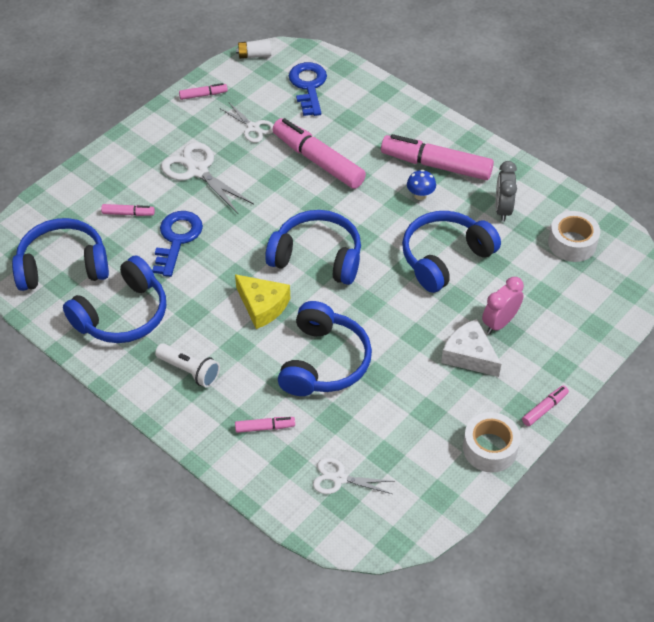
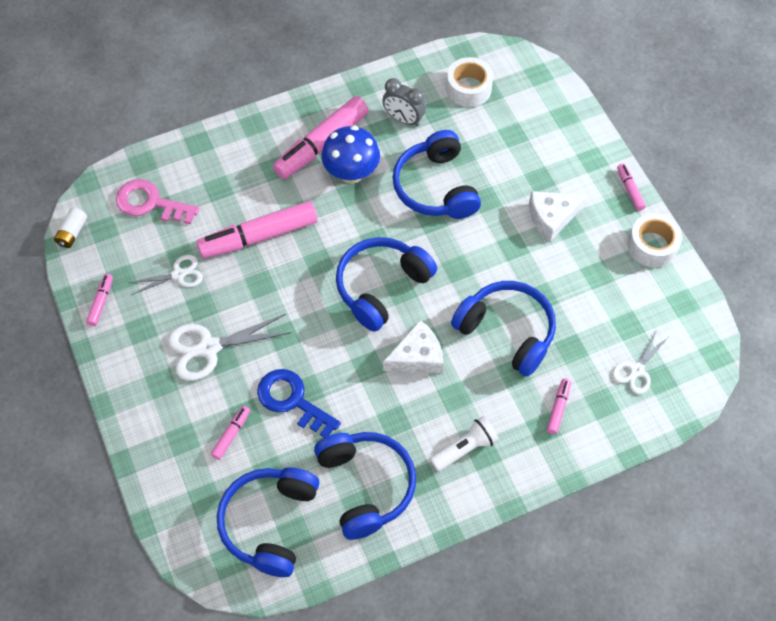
camera: 65 degrees left, 10 degrees up
yellow cheese [235,274,290,329] -> white cheese [383,320,443,373]
blue key [289,62,327,116] -> pink key [116,179,199,224]
blue mushroom [407,170,436,200] -> blue mushroom [321,126,380,184], size x1.92
pink clock [482,277,524,334] -> none

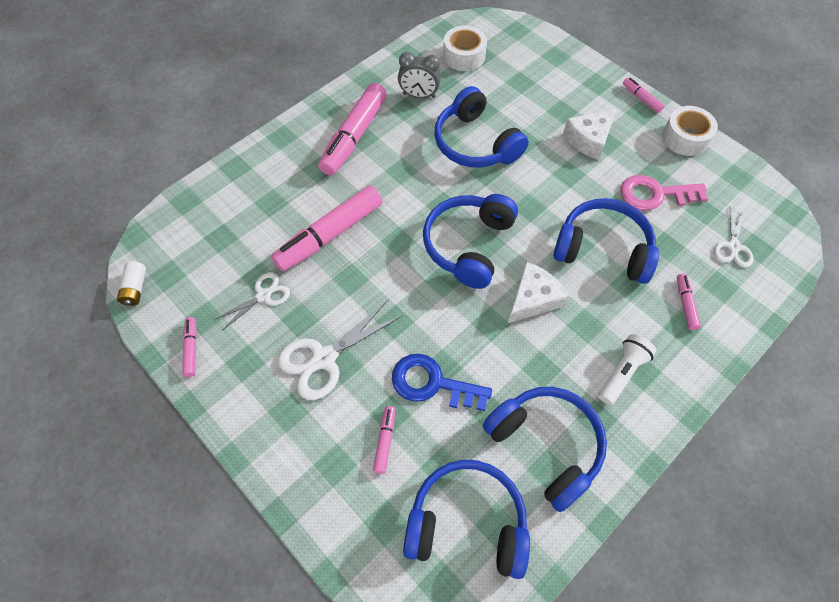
camera: 20 degrees left, 0 degrees up
pink key [116,179,199,224] -> pink key moved to [621,175,708,211]
blue headphones [217,467,319,577] -> blue headphones turned 105 degrees clockwise [403,460,530,579]
blue mushroom [321,126,380,184] -> none

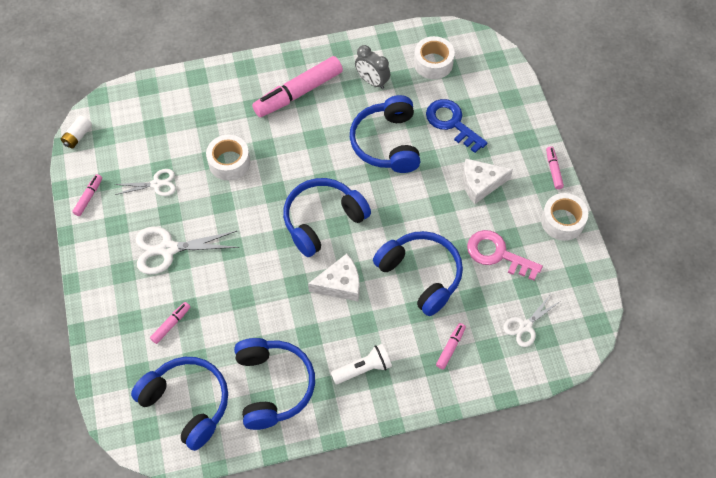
camera: 30 degrees right, 0 degrees up
pink marker [271,185,383,271] -> white tape [206,135,250,181]
blue key [392,354,492,411] -> blue key moved to [426,99,488,153]

